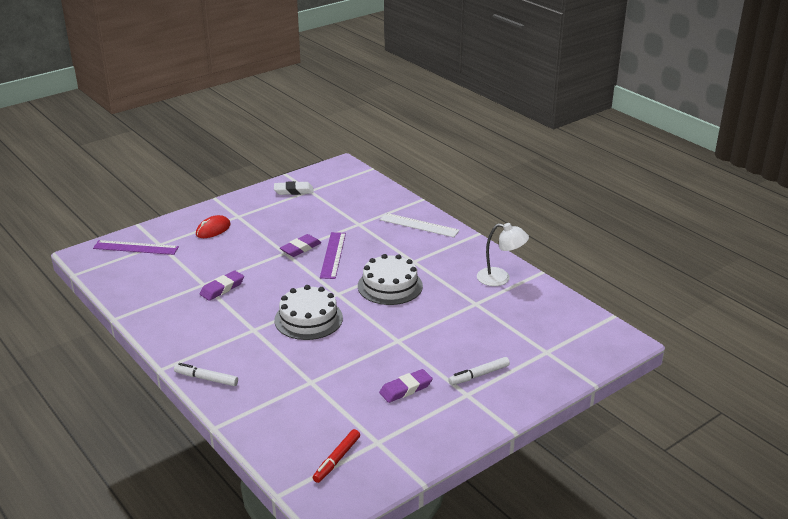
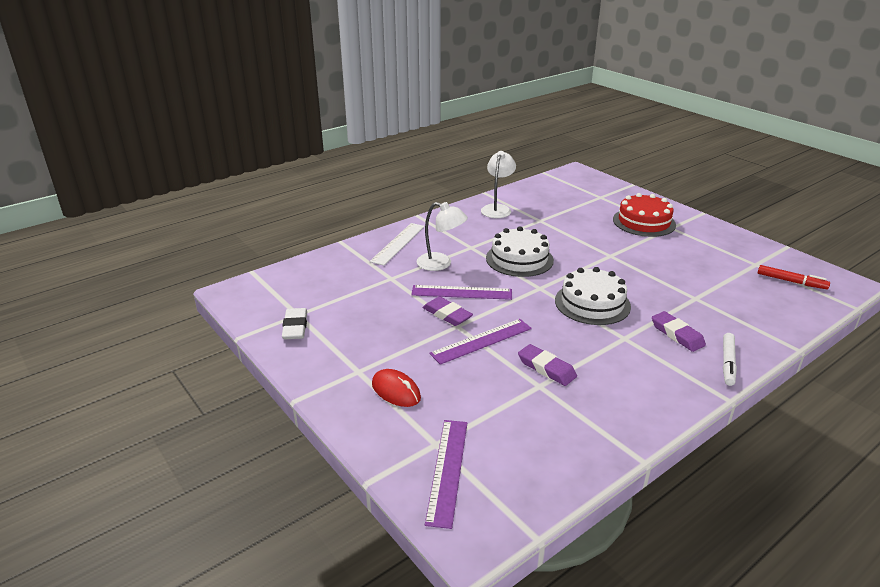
camera: 90 degrees left, 0 degrees up
purple eraser [379,369,433,403] -> purple eraser moved to [652,311,706,352]
white marker [448,357,510,385] -> red cake [613,193,676,237]
none -> white lamp [417,202,468,271]
none -> purple ruler [429,319,532,365]

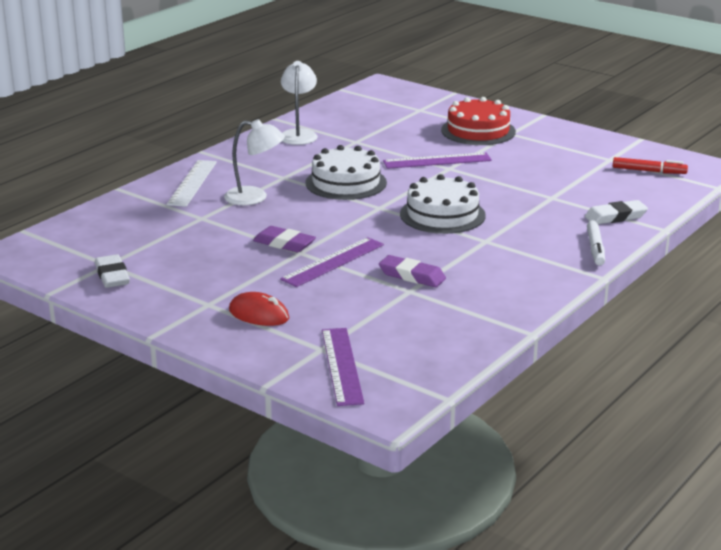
camera: 15 degrees left, 5 degrees down
purple ruler [411,285,512,300] -> purple ruler moved to [383,153,492,169]
purple eraser [652,311,706,352] -> none
none -> white eraser [585,200,648,224]

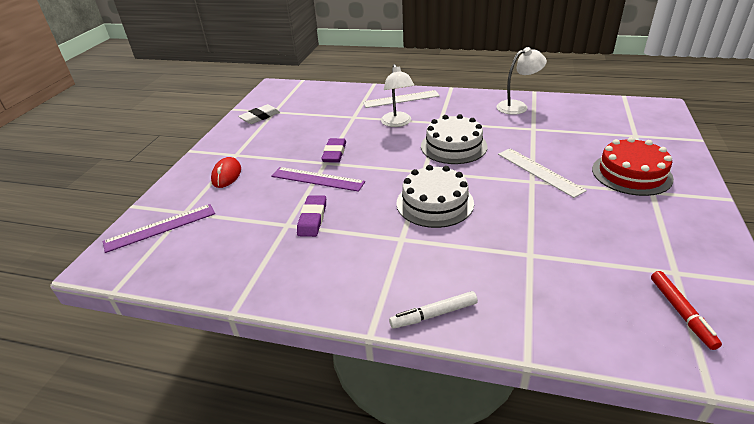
camera: 70 degrees right, 10 degrees up
purple ruler [383,153,492,169] -> white ruler [498,148,587,198]
white eraser [585,200,648,224] -> none

